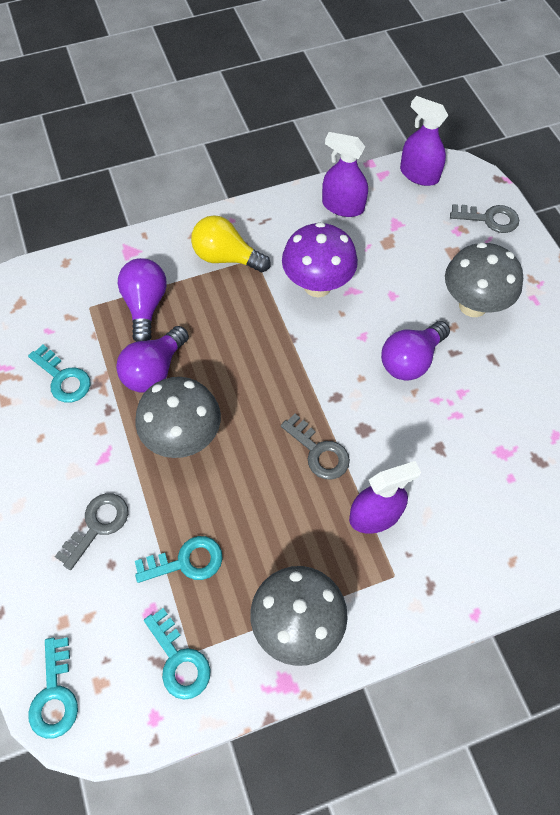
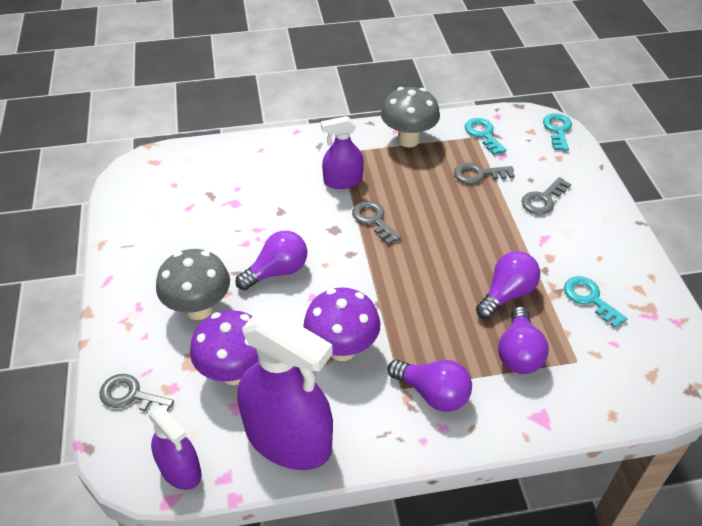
camera: 170 degrees left, 15 degrees down
grey mushroom [135,377,221,458] -> none
turquoise key [135,536,223,583] -> grey key [454,163,515,184]
yellow light bulb [191,215,271,272] -> purple light bulb [388,360,472,412]
purple spray bottle [322,132,368,217] -> purple spray bottle [237,308,333,470], size x1.84
none -> purple mushroom [190,310,259,385]

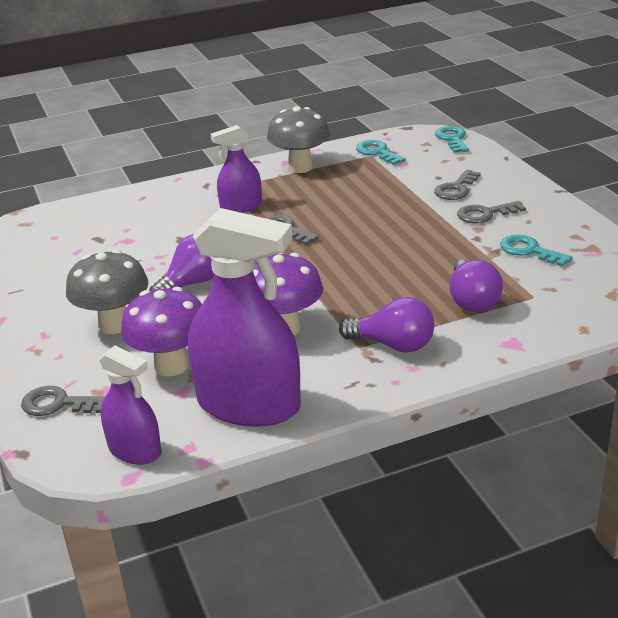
camera: 10 degrees left, 15 degrees down
grey key [454,163,515,184] -> grey key moved to [457,201,526,224]
purple light bulb [476,251,540,319] -> none

